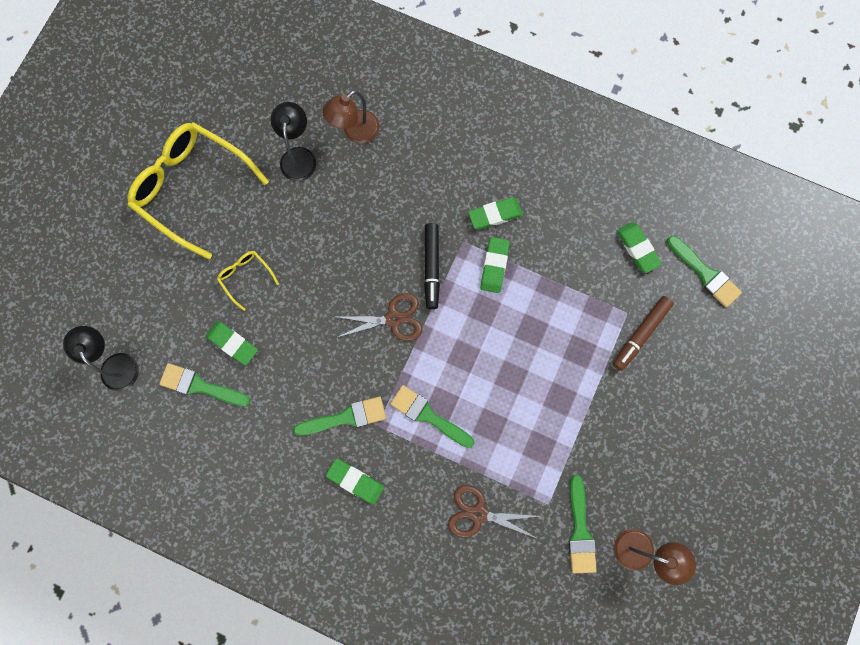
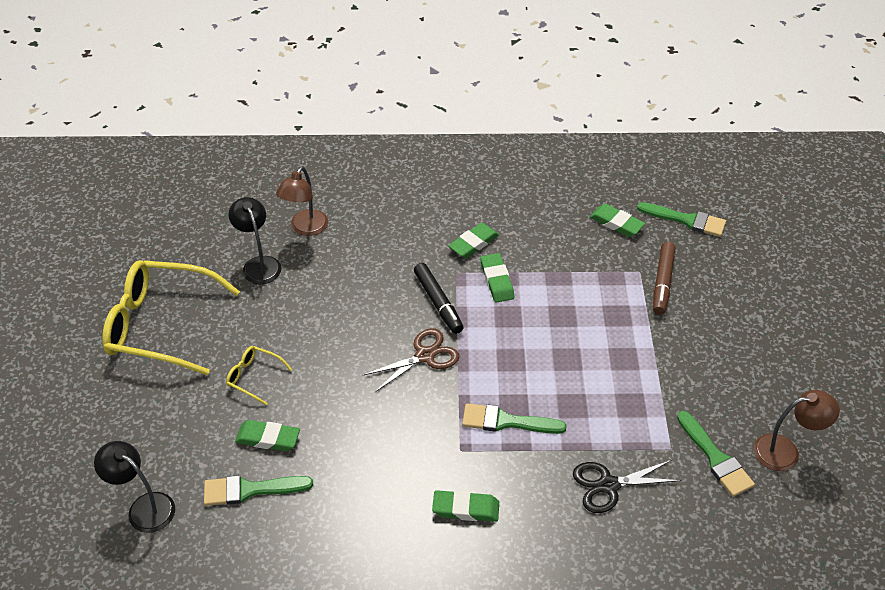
camera: 25 degrees left, 30 degrees down
green brush [293,397,386,436] -> none
brown scissors [448,485,540,539] -> black scissors [573,460,682,513]

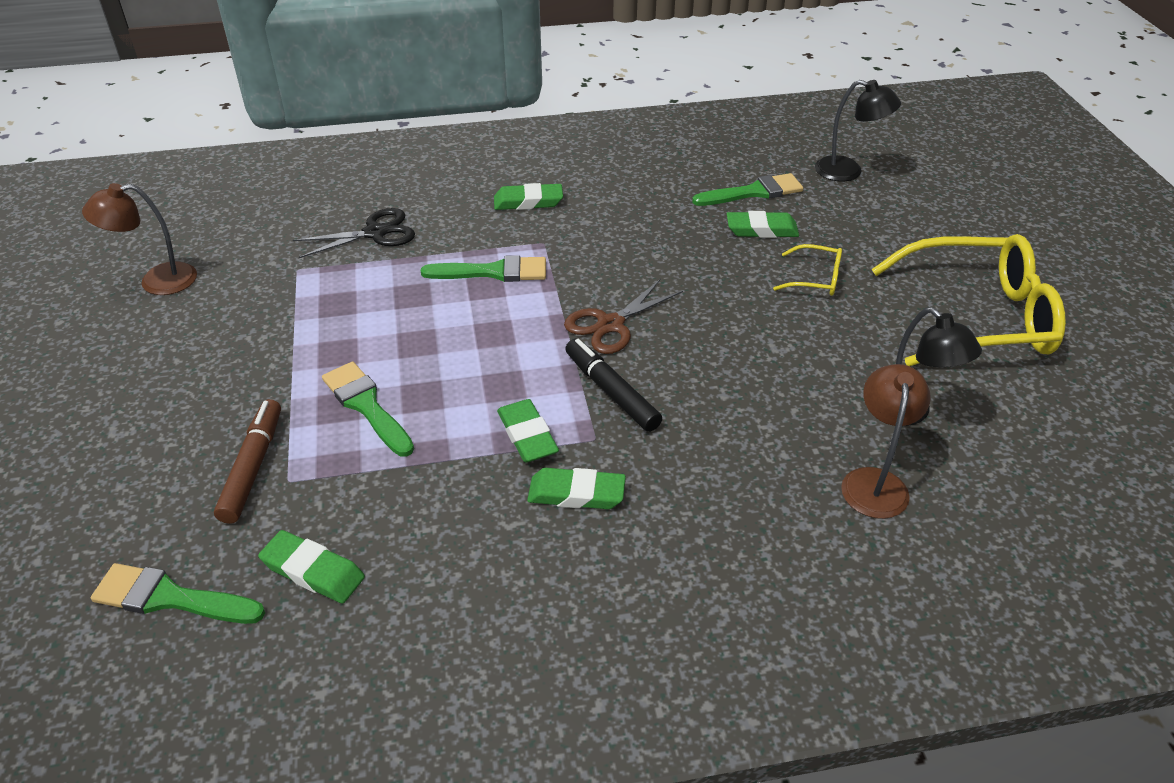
camera: 170 degrees right, 5 degrees down
green eraser [448,223,499,258] -> green eraser turned 60 degrees clockwise [527,468,626,509]
green brush [677,411,755,497] -> green brush moved to [322,361,414,457]

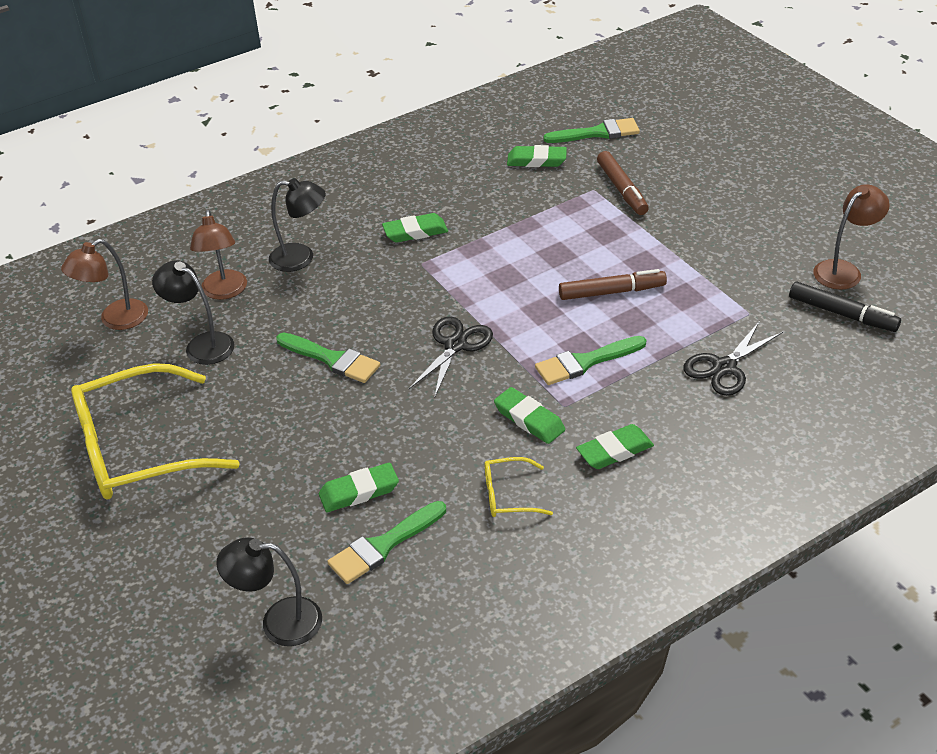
camera: 160 degrees right, 0 degrees up
green brush [322,361,414,457] -> green brush moved to [276,332,380,383]
green eraser [497,399,559,462] -> green eraser moved to [494,387,565,444]
brown scissors [564,279,683,354] -> black scissors [409,316,493,398]
black marker [565,339,662,432] -> black marker moved to [789,282,901,332]
yellow glasses [773,244,842,296] -> yellow glasses moved to [485,457,553,517]
none -> brown lamp [61,239,148,330]
none -> black lamp [269,178,326,272]
none -> brown marker [559,269,667,300]

